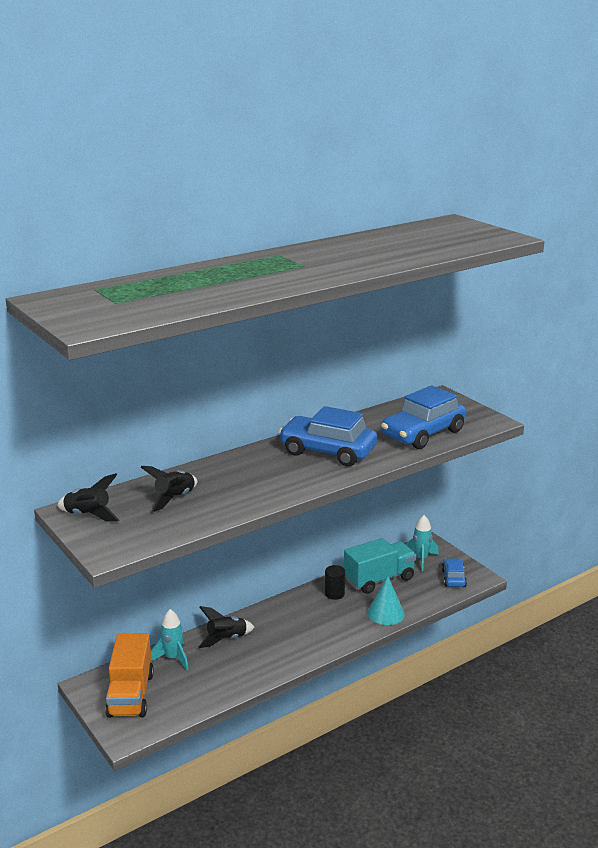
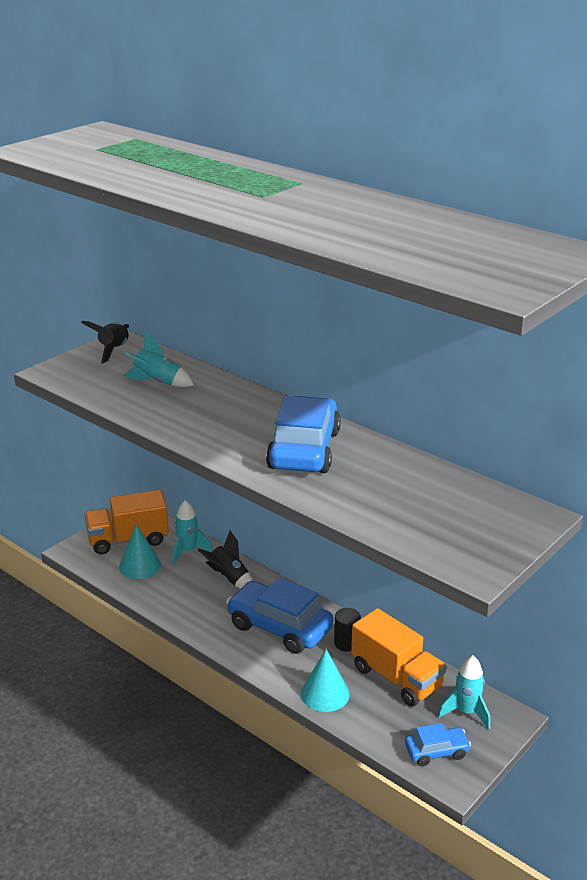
camera: 75 degrees right, 5 degrees up
black rocket [141,466,197,512] -> turquoise rocket [124,332,194,387]
turquoise truck [344,538,416,594] -> orange truck [351,608,447,706]
blue car [381,385,466,449] -> blue car moved to [226,577,333,654]
none -> turquoise cone [119,524,161,579]

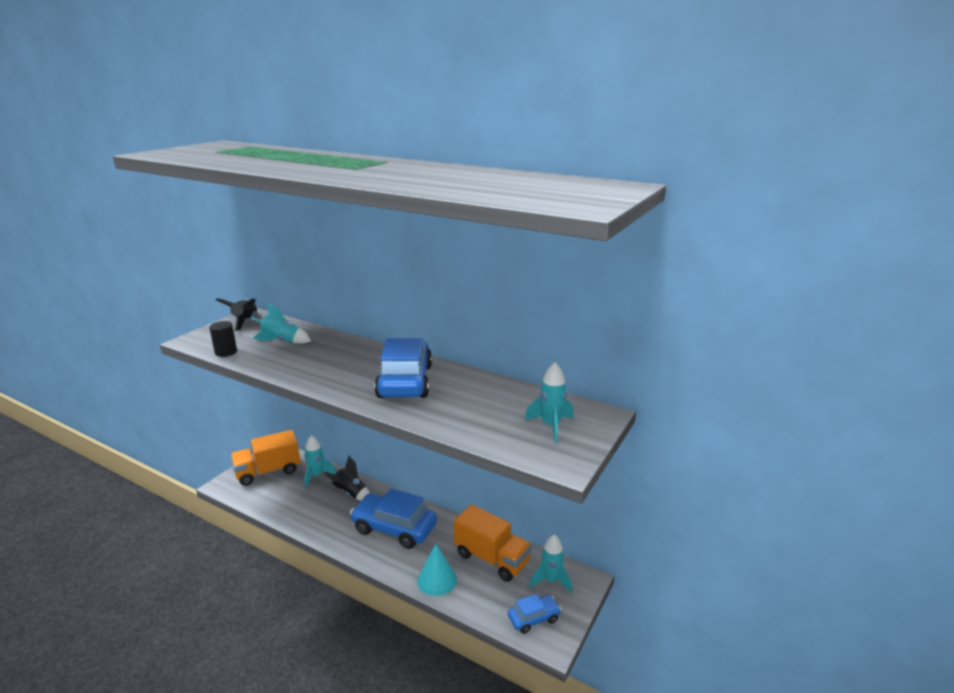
camera: 10 degrees left, 5 degrees down
turquoise cone [119,524,161,579] -> none
black cylinder [334,608,361,652] -> black cylinder moved to [209,321,237,357]
none -> turquoise rocket [525,362,573,443]

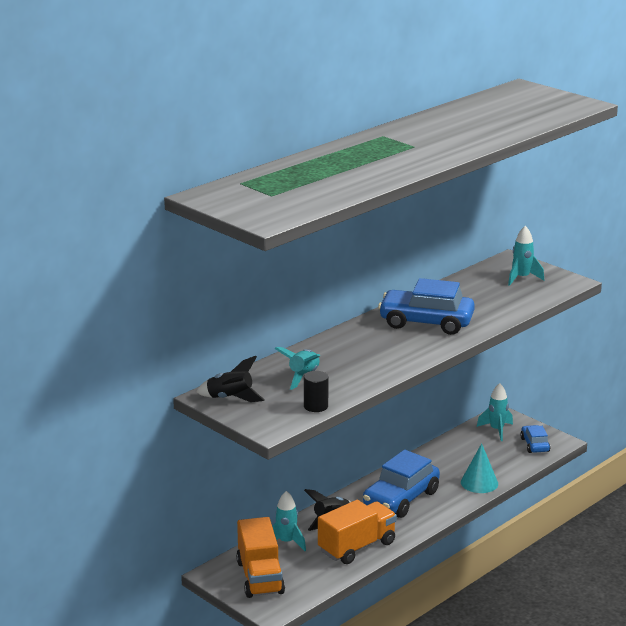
camera: 75 degrees left, 0 degrees up
orange truck [454,504,532,582] -> orange truck moved to [318,500,397,564]

